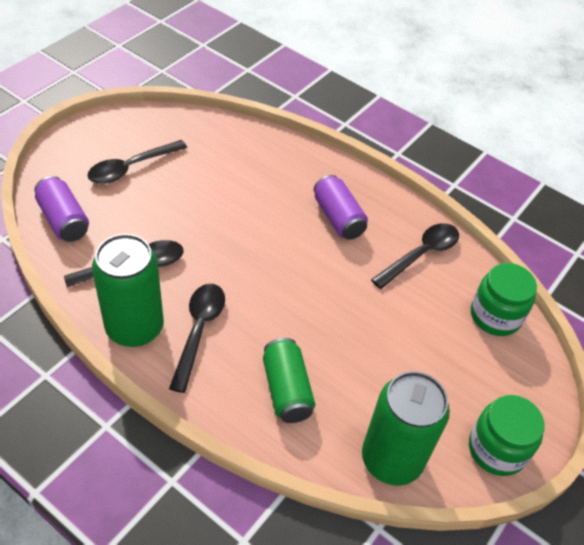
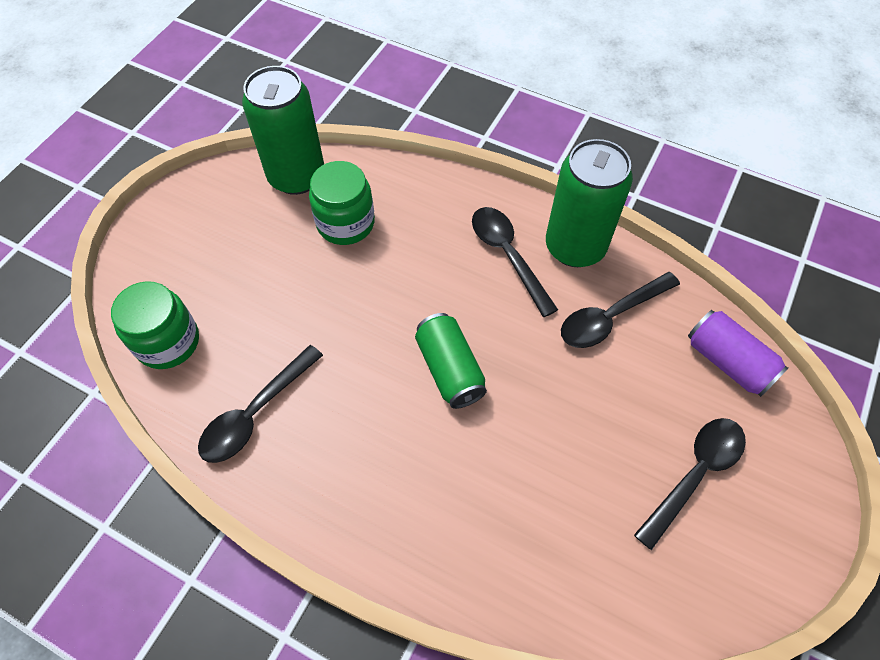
camera: 175 degrees right, 10 degrees up
black spoon [169,284,225,393] -> black spoon turned 150 degrees clockwise [472,207,558,317]
green can [263,338,315,423] -> green can moved to [415,313,487,409]
purple can [314,175,368,240] -> none
green jar [469,395,545,476] -> green jar moved to [309,161,375,245]

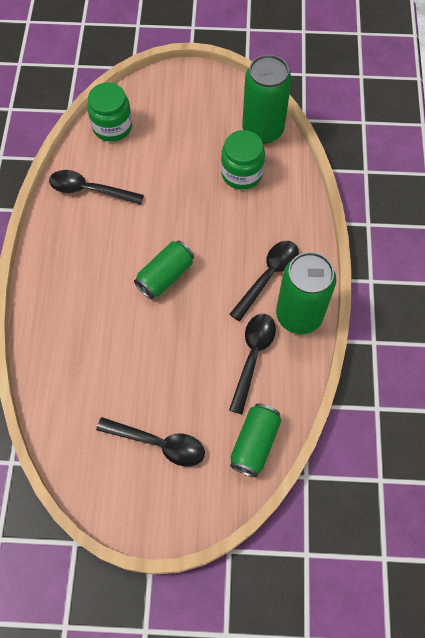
camera: 65 degrees right, 5 degrees up
black spoon [561,272,680,348] -> black spoon turned 75 degrees clockwise [229,314,276,414]
purple can [688,310,788,397] -> green can [230,403,282,477]

